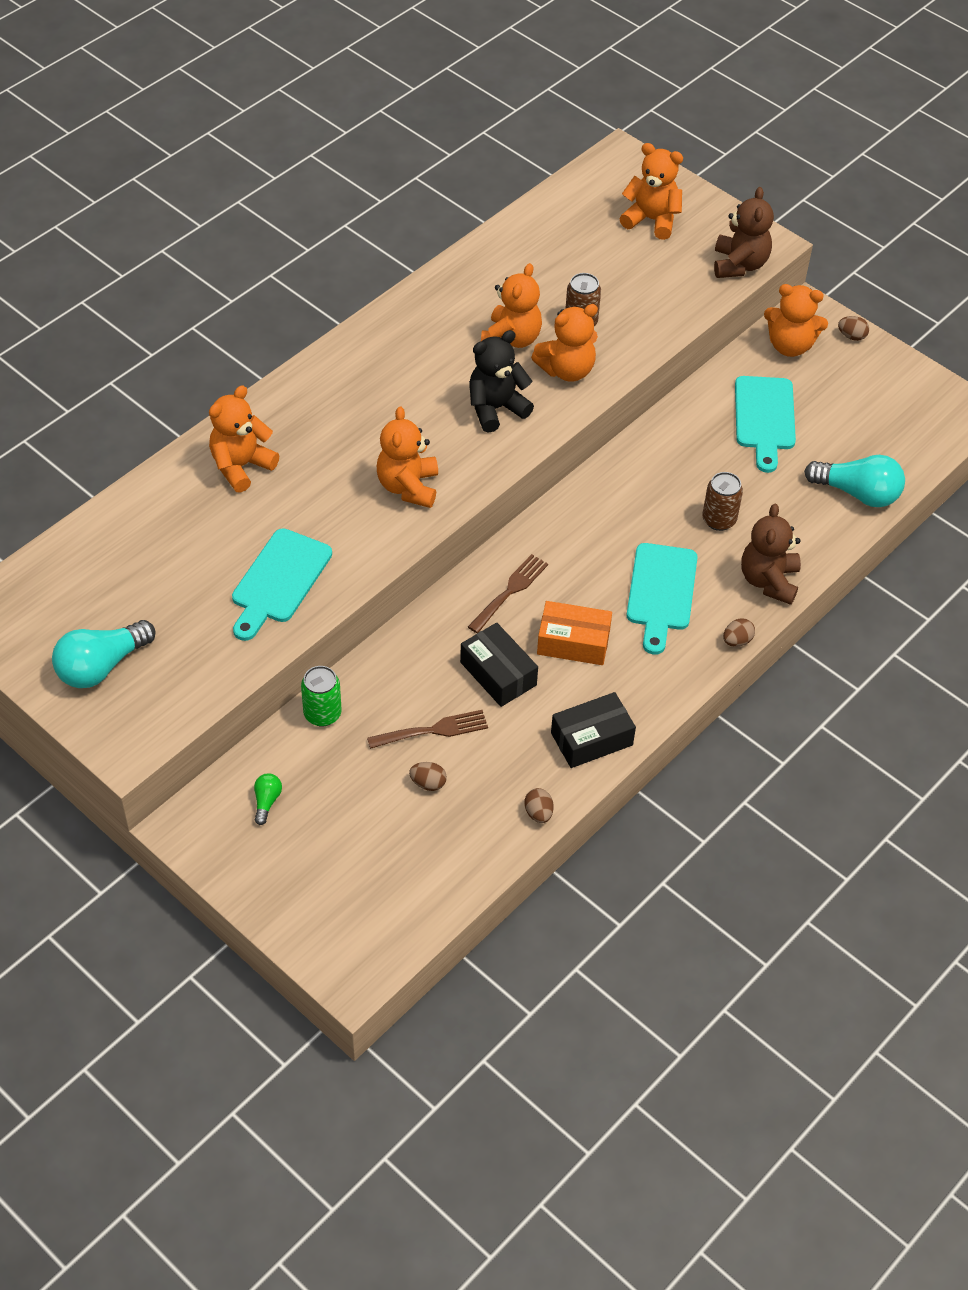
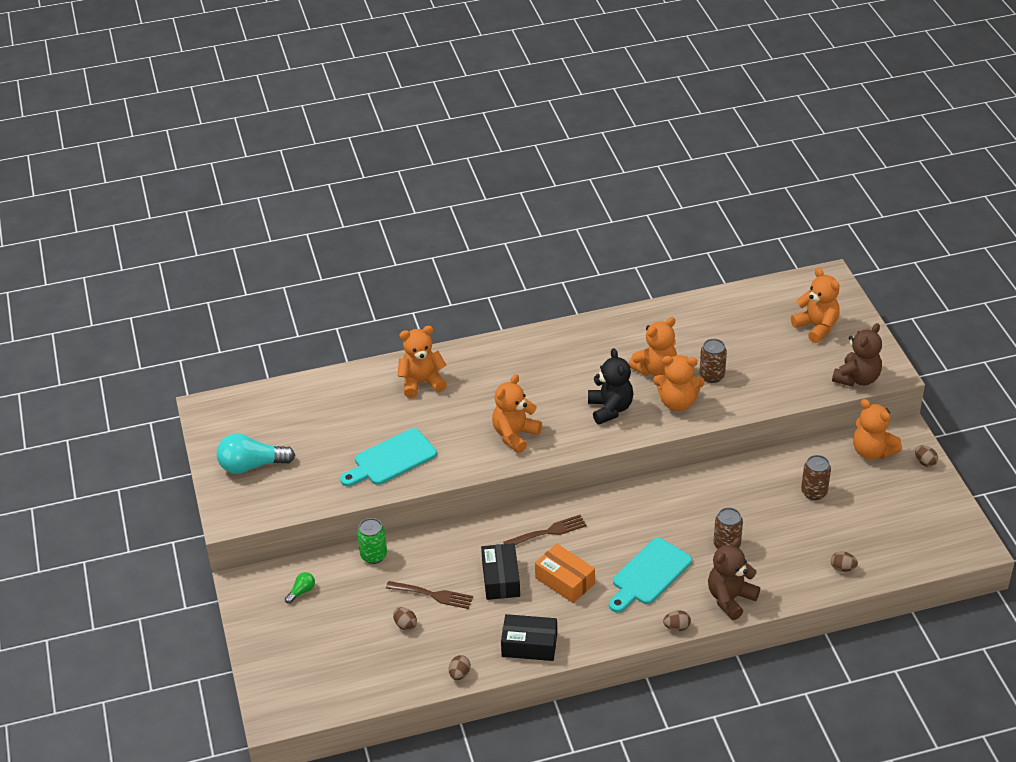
camera: 35 degrees right, 10 degrees down
black teddy bear [469,330,534,433] -> black teddy bear turned 75 degrees clockwise [588,348,633,424]
turquoise cutting board [735,376,796,473] -> brown can [801,455,831,500]
turquoise light bulb [804,455,905,507] -> brown egg [831,551,858,572]

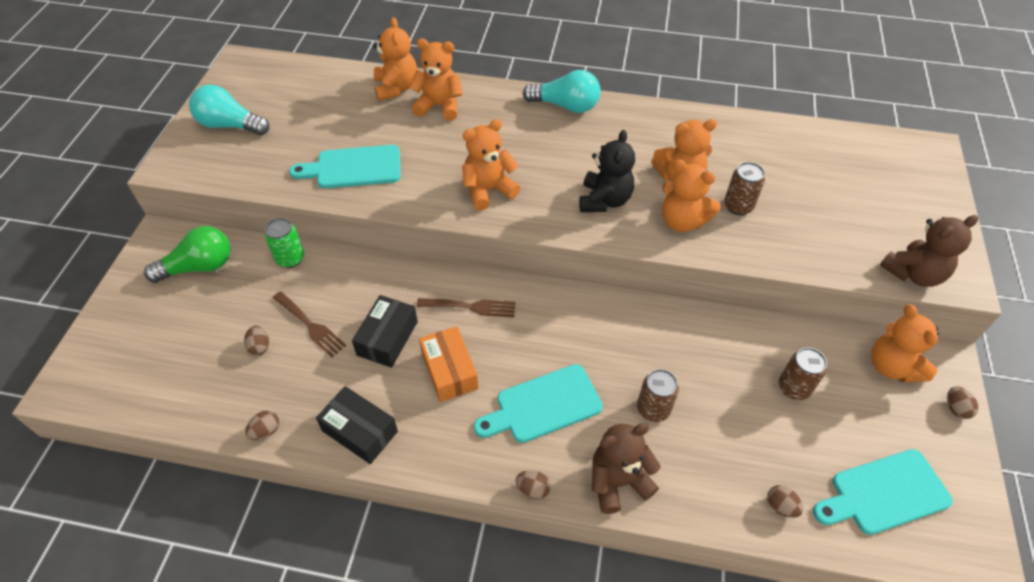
camera: 25 degrees right, 10 degrees up
green light bulb [285,572,315,604] -> green light bulb [144,226,231,283], size x2.13
orange teddy bear [791,268,840,343] -> orange teddy bear moved to [373,17,418,101]
none -> turquoise light bulb [523,70,600,113]
none -> turquoise cutting board [813,449,953,535]

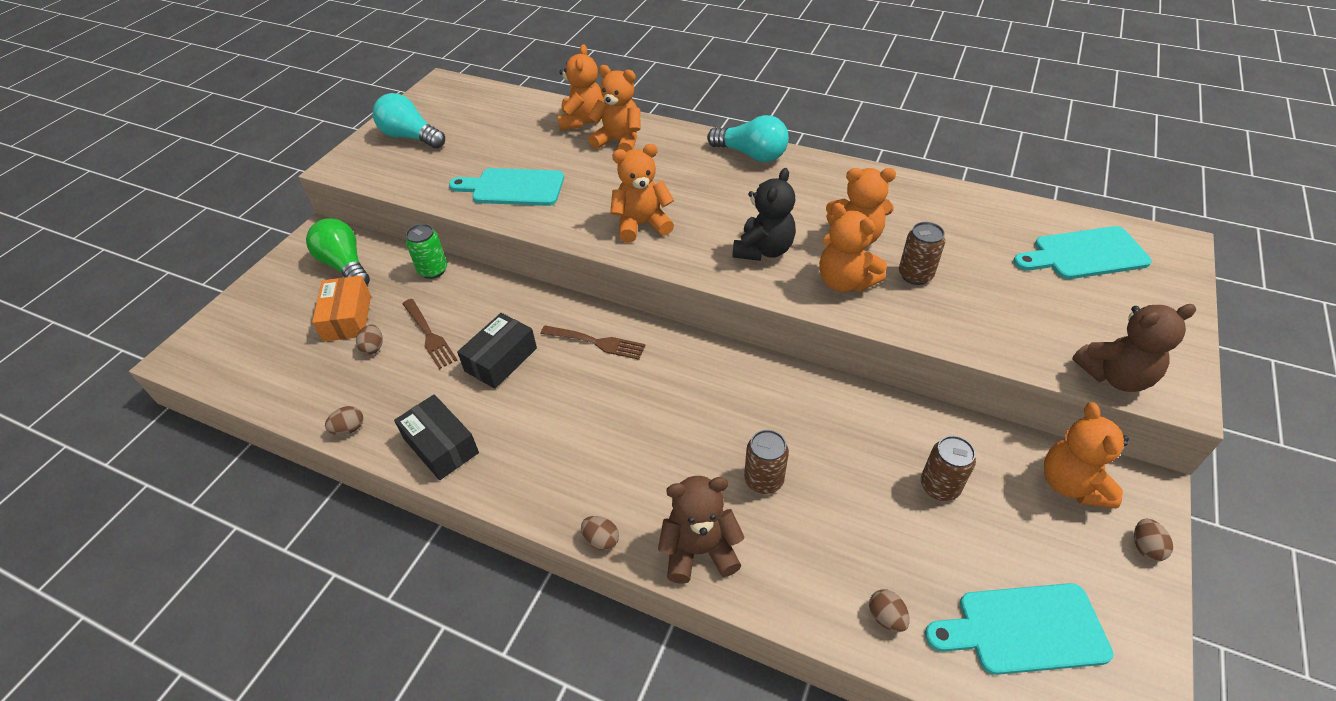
camera: 15 degrees right, 5 degrees down
green light bulb [144,226,231,283] -> green light bulb turned 120 degrees counterclockwise [306,218,370,285]
orange box [419,326,478,402] -> orange box moved to [312,276,371,342]
turquoise cutting board [474,364,603,443] -> turquoise cutting board moved to [1013,226,1152,279]

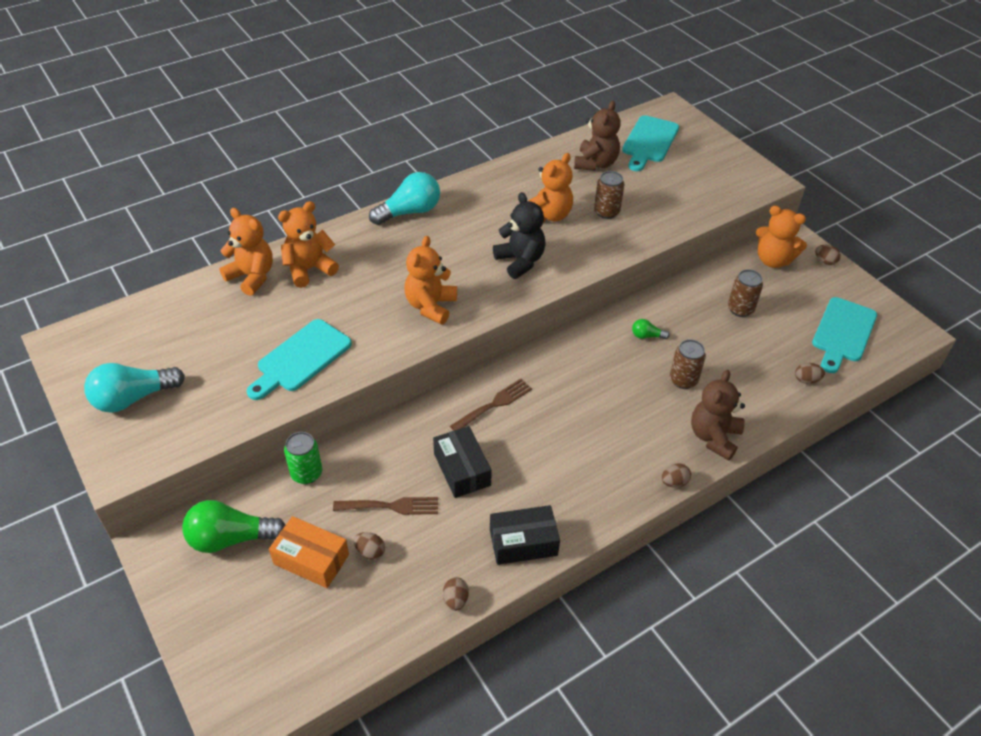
camera: 60 degrees left, 0 degrees up
orange teddy bear [819,203,887,292] -> none
brown teddy bear [1072,304,1196,392] -> brown teddy bear moved to [574,101,621,171]
none -> green light bulb [632,319,670,339]

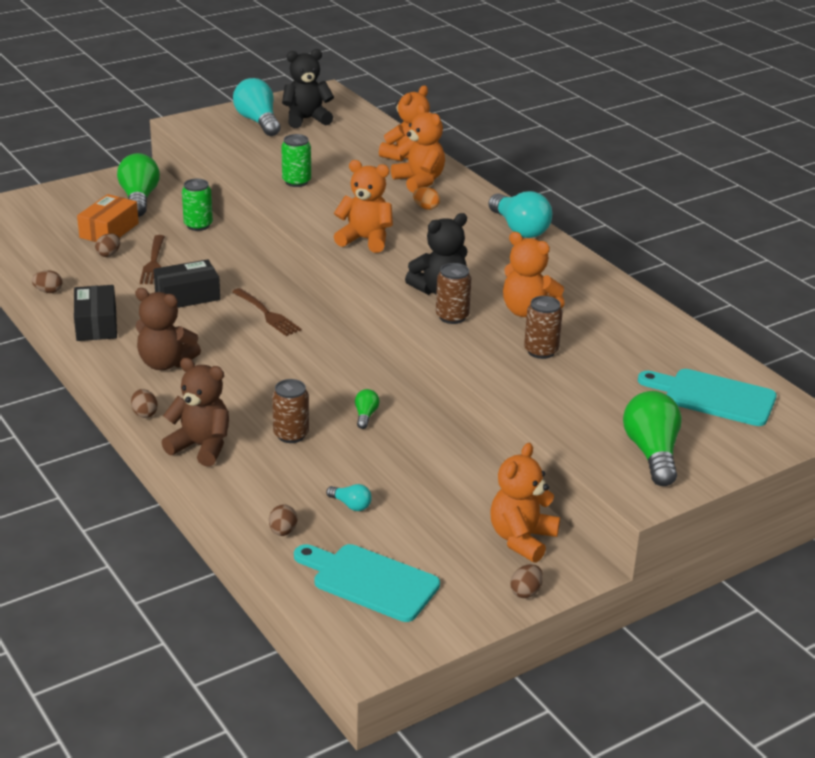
camera: 90 degrees right, 15 degrees down
turquoise cutting board [247,319,352,400] -> green can [281,134,311,187]
brown teddy bear [574,101,621,171] -> brown teddy bear moved to [135,288,201,370]
brown can [728,269,763,317] -> brown can moved to [436,263,471,324]
none -> black teddy bear [282,49,334,128]
none -> turquoise light bulb [326,484,372,511]
none -> orange egg [413,187,440,210]
none -> green light bulb [623,391,682,486]

